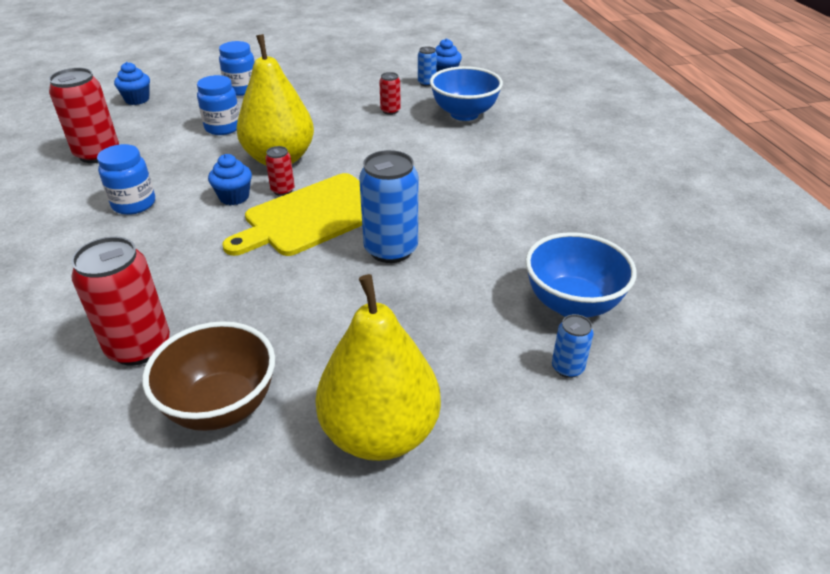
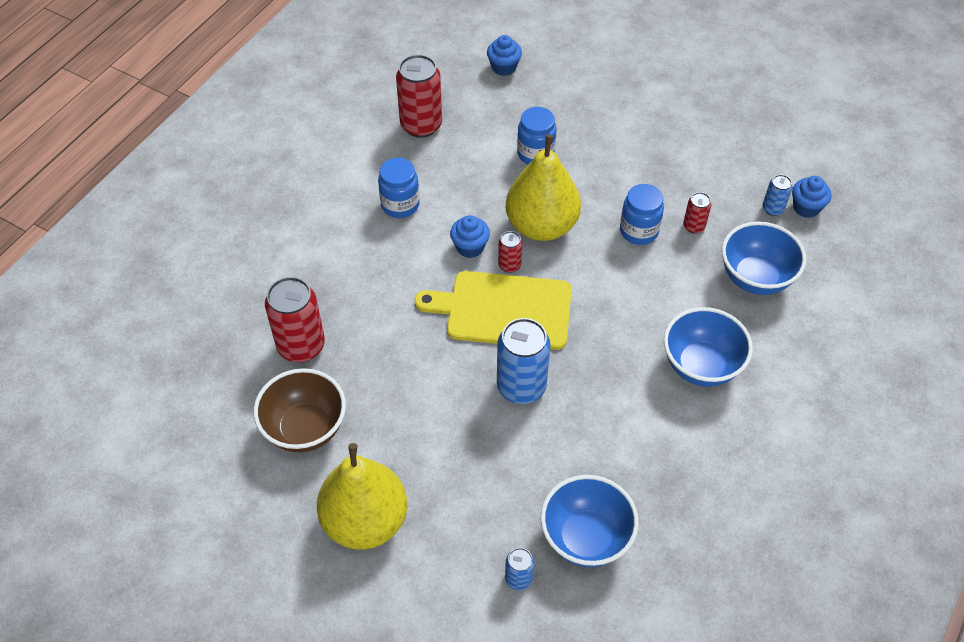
camera: 45 degrees right, 15 degrees up
blue jar [219,41,254,96] -> blue jar moved to [620,184,664,245]
none -> blue bowl [664,307,753,387]

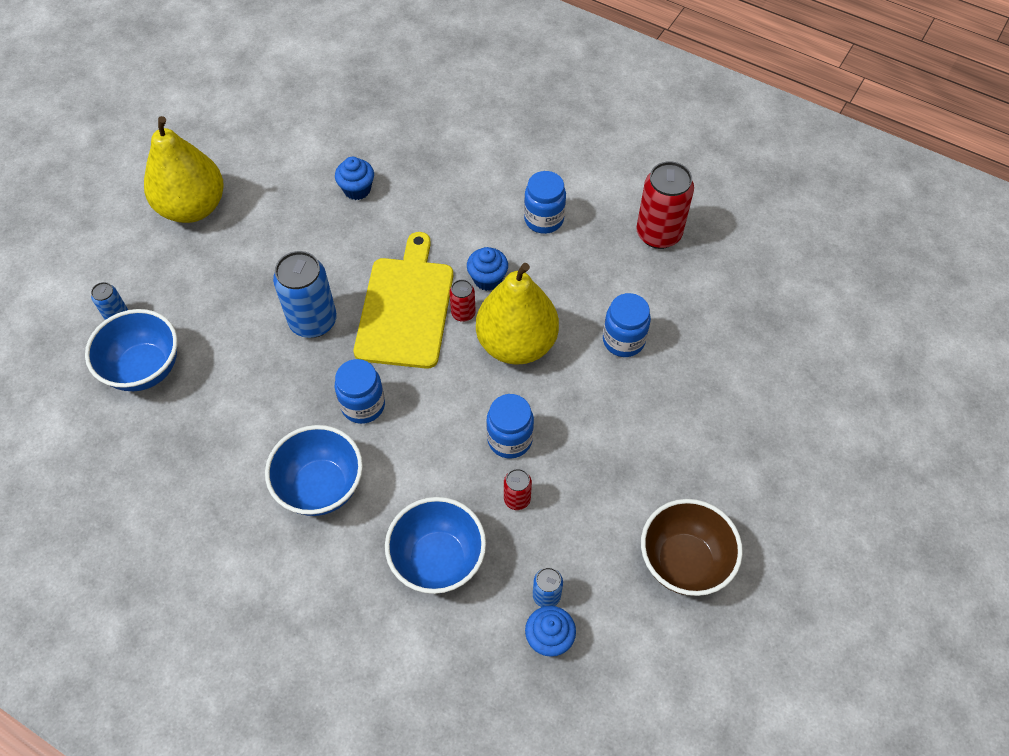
camera: 90 degrees right, 5 degrees up
brown bowl [254,368,346,452] -> brown bowl moved to [641,499,743,596]
red can [265,277,325,363] -> none
blue cupcake [487,35,522,76] -> blue cupcake moved to [335,157,374,200]
none -> blue jar [335,359,385,424]

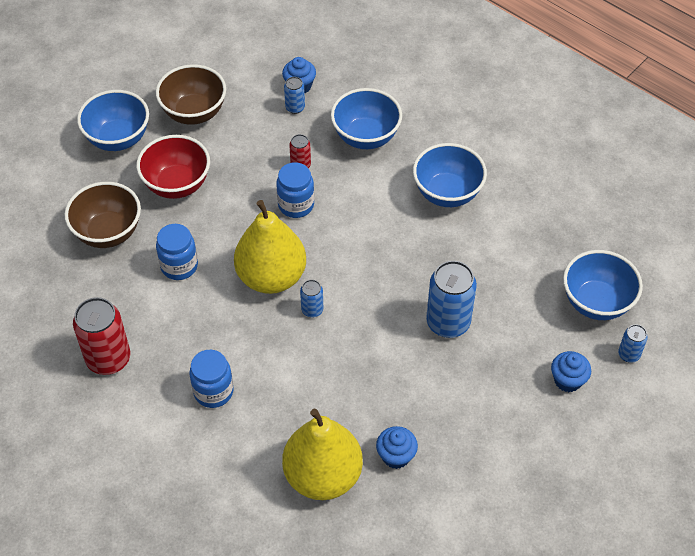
camera: 170 degrees left, 5 degrees down
yellow pear [144,116,224,223] -> yellow pear moved to [282,409,363,500]
blue jar [335,359,385,424] -> none
yellow cutting board [354,232,453,369] -> none
red can [449,279,476,322] -> blue can [300,280,323,318]
blue cupcake [467,247,508,291] -> blue cupcake moved to [551,351,591,392]
none -> brown bowl [64,182,141,248]
none -> blue bowl [77,90,149,151]
none -> red bowl [136,135,210,199]

